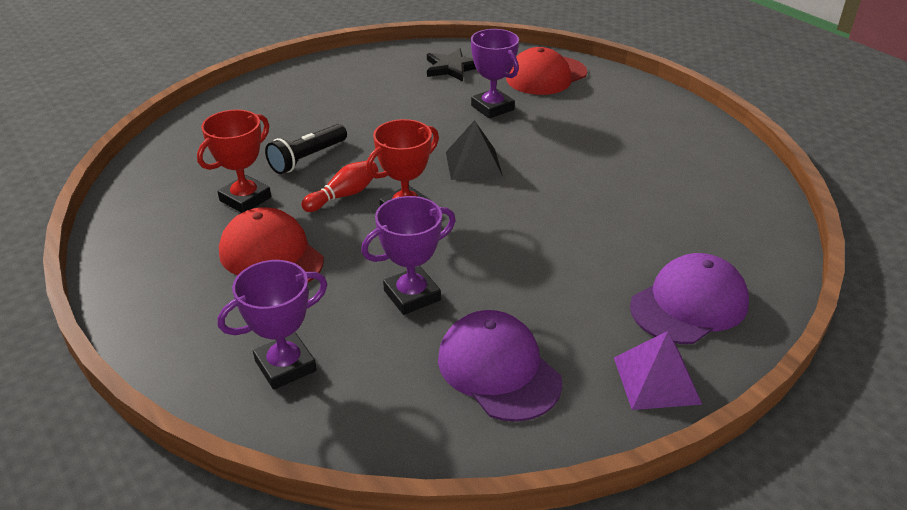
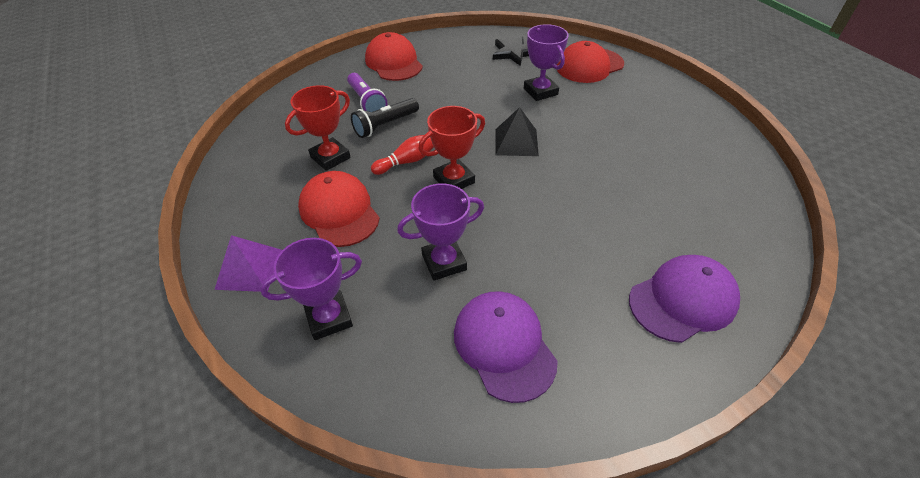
camera: 10 degrees right, 10 degrees up
purple pyramid [614,331,702,410] -> purple pyramid moved to [214,235,282,292]
none -> purple flashlight [347,73,387,112]
none -> red cap [365,32,423,81]

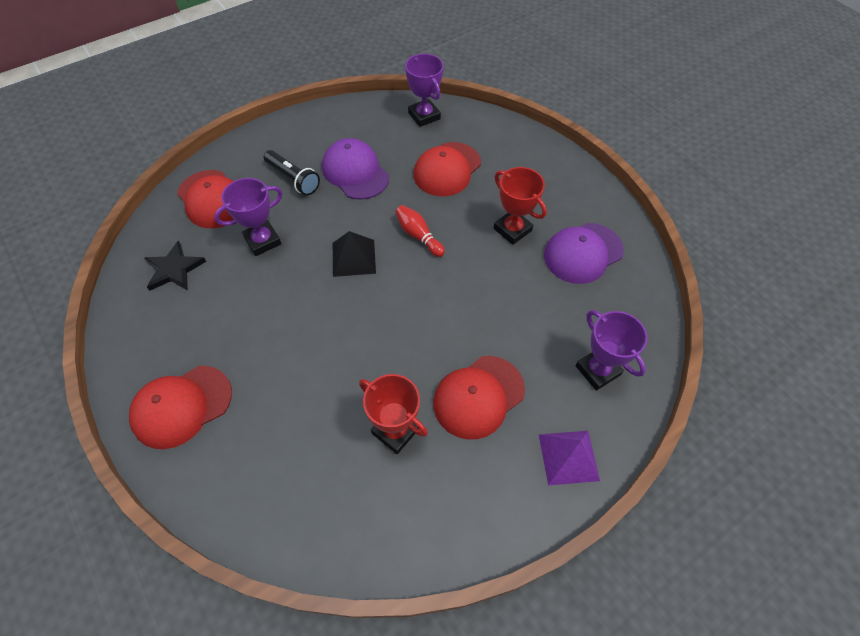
camera: 100 degrees left, 10 degrees up
purple flashlight [347,73,387,112] -> none
black flashlight [351,98,419,138] -> black flashlight moved to [264,150,320,196]
red bowling pin [371,135,434,175] -> red bowling pin moved to [395,205,445,257]
purple trophy [397,183,484,281] -> purple trophy moved to [405,54,444,127]
red trophy [418,106,485,189] -> red trophy moved to [493,167,547,245]
purple cap [629,255,740,343] -> purple cap moved to [322,138,389,200]
none -> red cap [414,142,481,196]

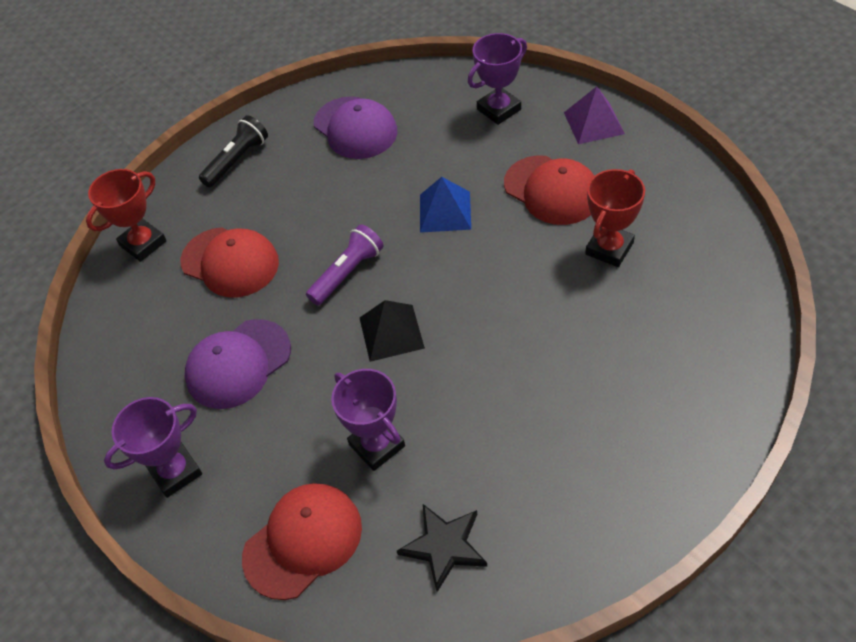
camera: 90 degrees left, 5 degrees down
red cap [129,366,232,449] -> none
black flashlight [264,150,320,196] -> black flashlight moved to [199,115,268,188]
red bowling pin [395,205,445,257] -> purple flashlight [306,224,383,305]
purple trophy [405,54,444,127] -> purple trophy moved to [104,397,202,498]
red trophy [493,167,547,245] -> red trophy moved to [86,169,166,262]
none -> blue pyramid [420,177,471,233]

